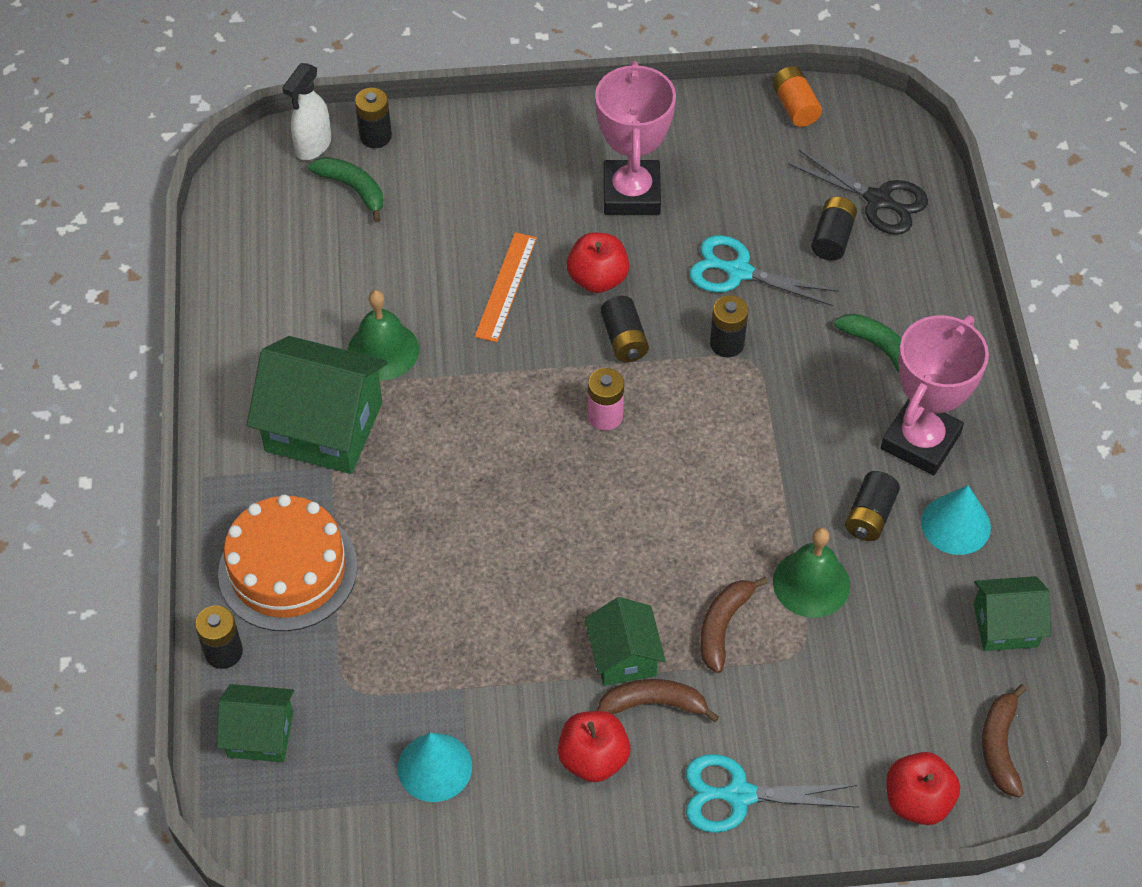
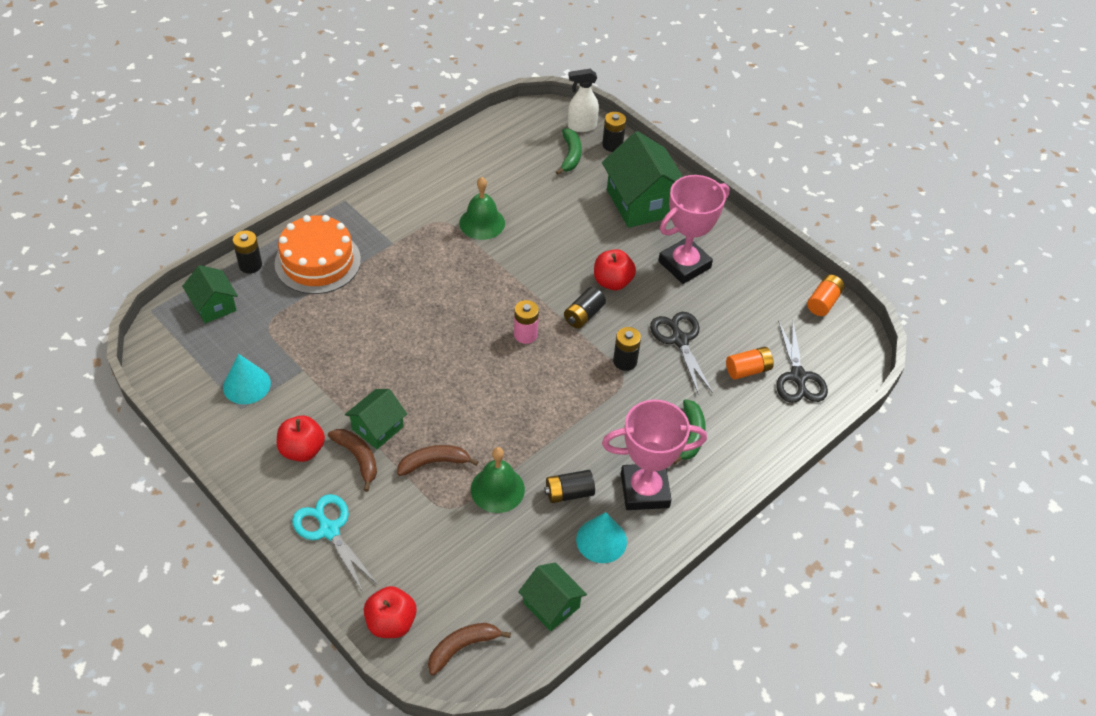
camera: 50 degrees right, 5 degrees down
green house [247,336,388,474] -> green house moved to [602,131,683,228]
orange ruler [475,232,537,342] -> none
turquoise scissors [689,235,839,306] -> black scissors [650,312,713,395]
black battery [811,197,857,261] -> orange battery [726,347,774,380]

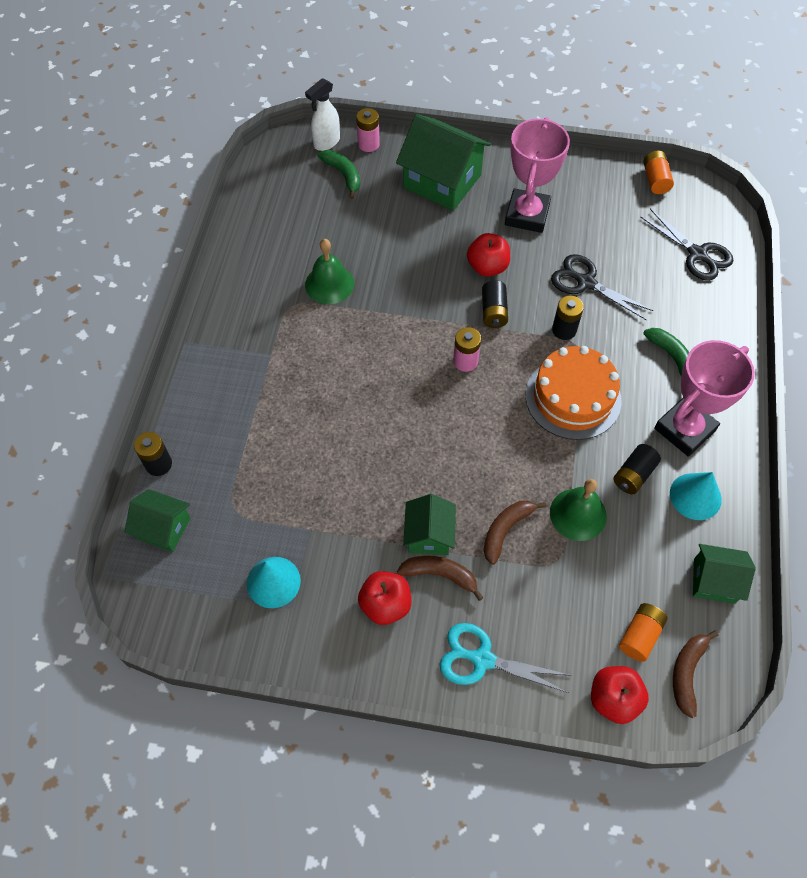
camera: 35 degrees left, 10 degrees up
orange cake [275,215,361,294] -> orange cake moved to [525,346,622,440]
black battery [602,112,626,152] -> pink battery [356,108,380,152]
orange battery [726,347,774,380] -> orange battery moved to [619,603,668,662]

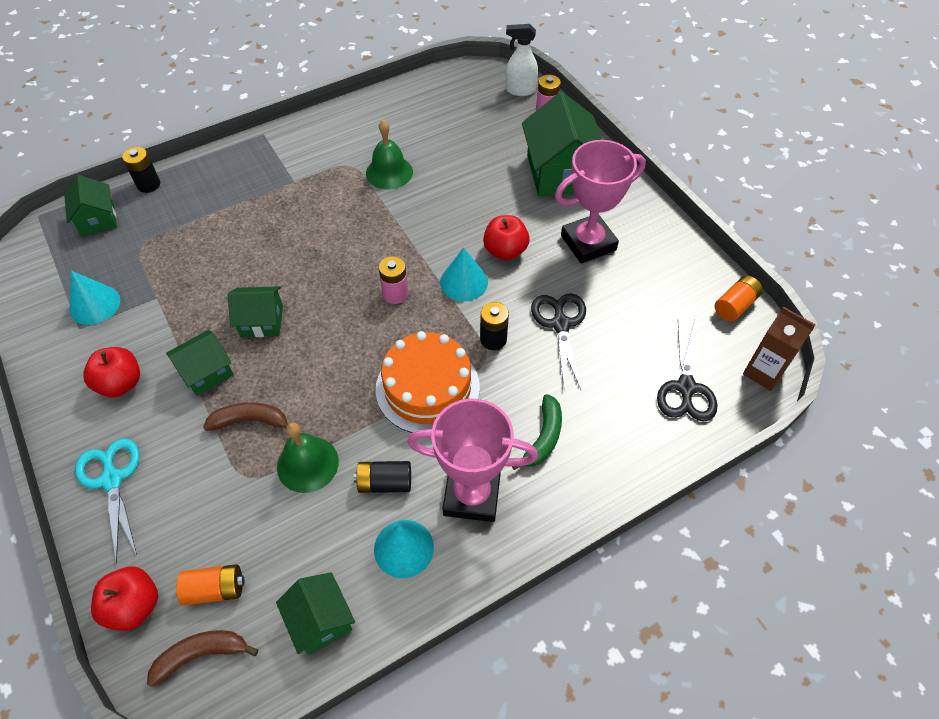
camera: 50 degrees right, 5 degrees down
green banana [318,150,360,199] -> none
brown banana [397,556,484,601] -> none
black battery [482,280,508,328] -> turquoise cone [440,247,488,301]
none -> green house [227,286,283,337]
none -> brown carton [743,306,816,391]

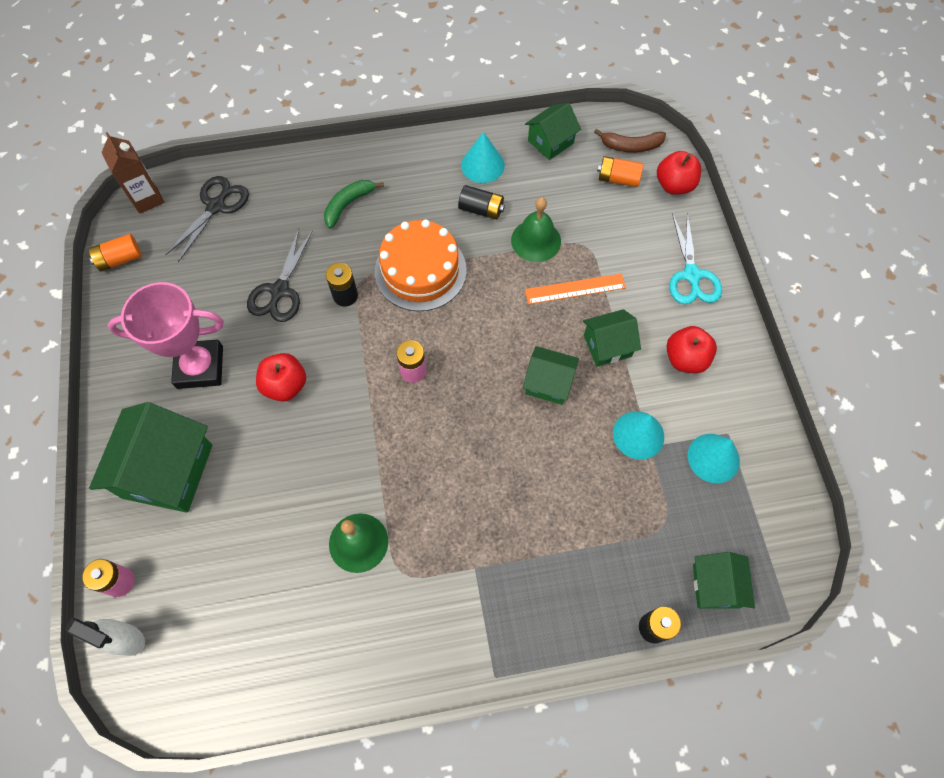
camera: 160 degrees left, 10 degrees up
brown banana [203,402,288,431] -> orange ruler [525,274,626,304]
green house [276,572,355,655] -> green house turned 60 degrees clockwise [525,103,581,160]
pink trophy [407,399,538,522] -> none
turquoise cone [440,247,488,301] -> turquoise cone moved to [613,411,664,460]

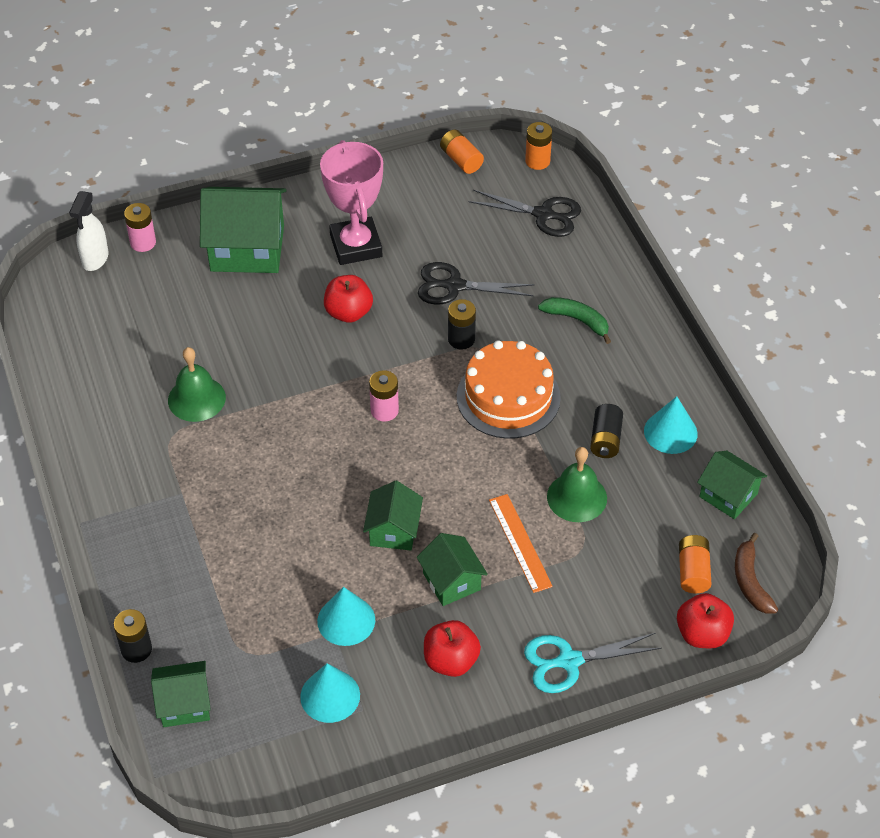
camera: 80 degrees right, 15 degrees down
brown carton [101,132,165,214] -> orange battery [525,122,552,170]

